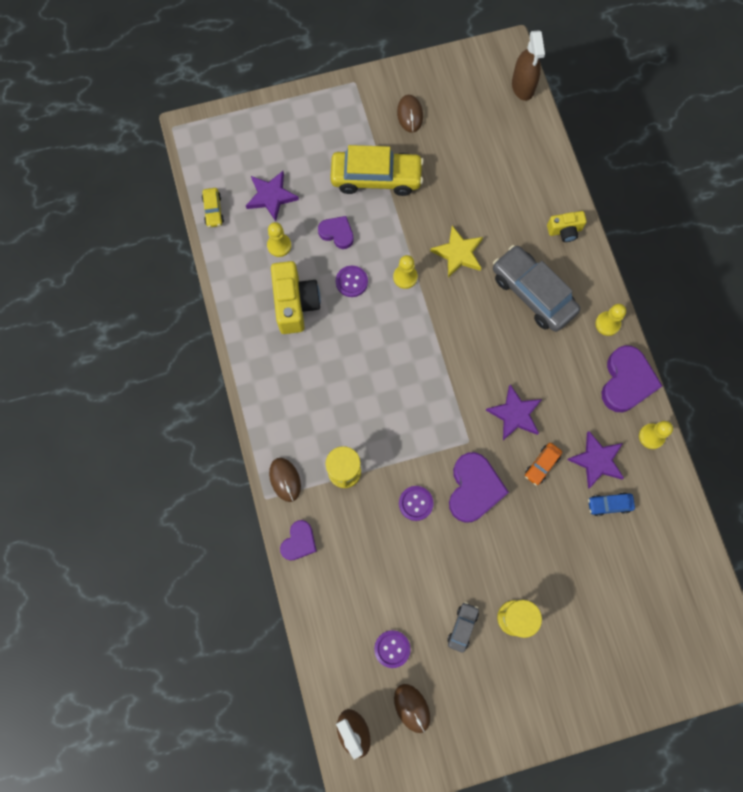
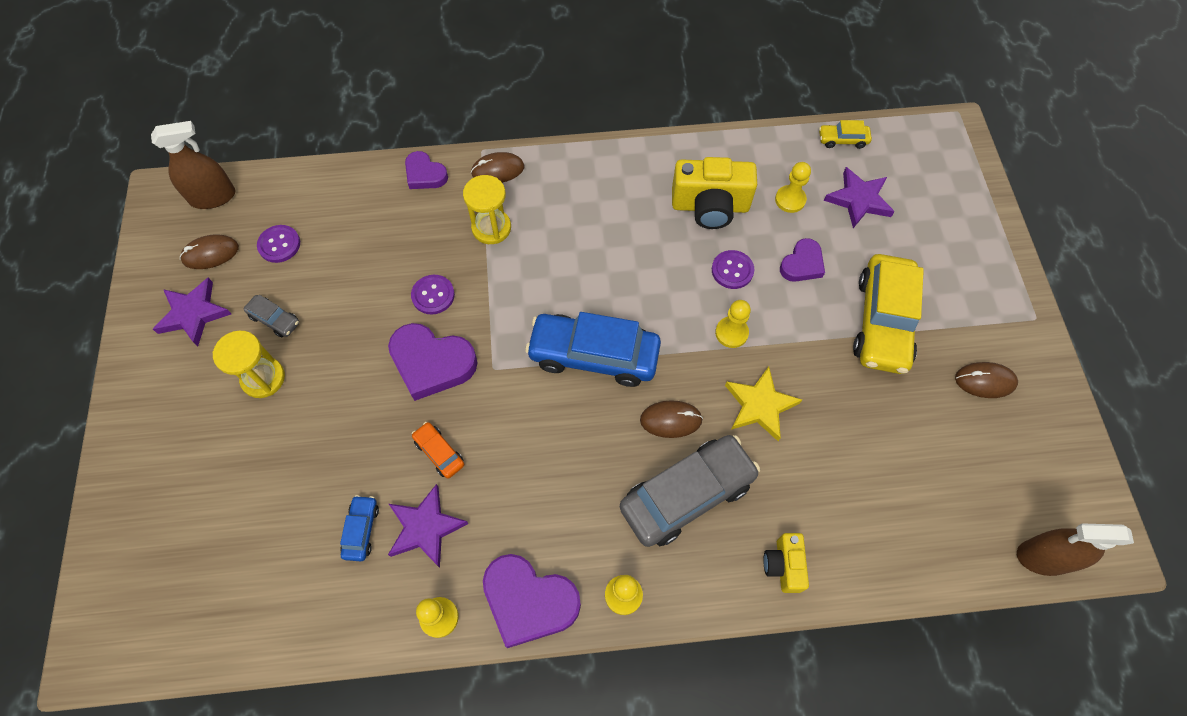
camera: 100 degrees right, 10 degrees down
purple star [486,385,542,440] -> purple star moved to [153,278,231,346]
none -> blue car [525,312,661,387]
none -> brown mouse [640,400,703,438]

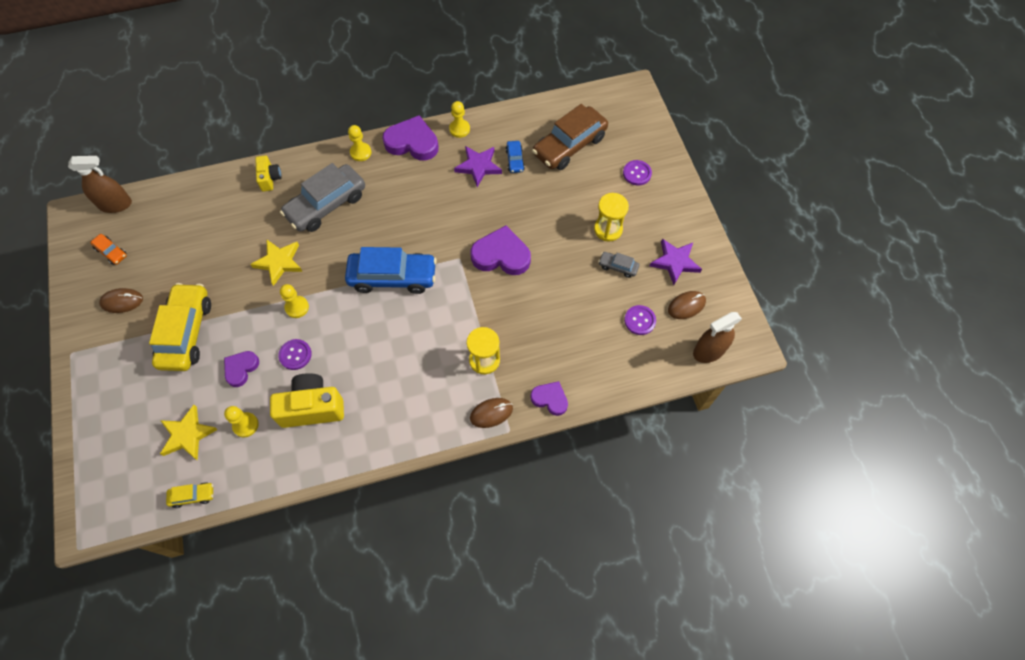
camera: 170 degrees right, 0 degrees up
purple button [411,275,455,315] -> purple button moved to [623,160,652,186]
orange car [412,422,464,479] -> orange car moved to [90,234,127,265]
brown mouse [640,400,703,438] -> none
purple star [824,167,895,228] -> yellow star [160,405,218,460]
none -> brown car [532,104,608,170]

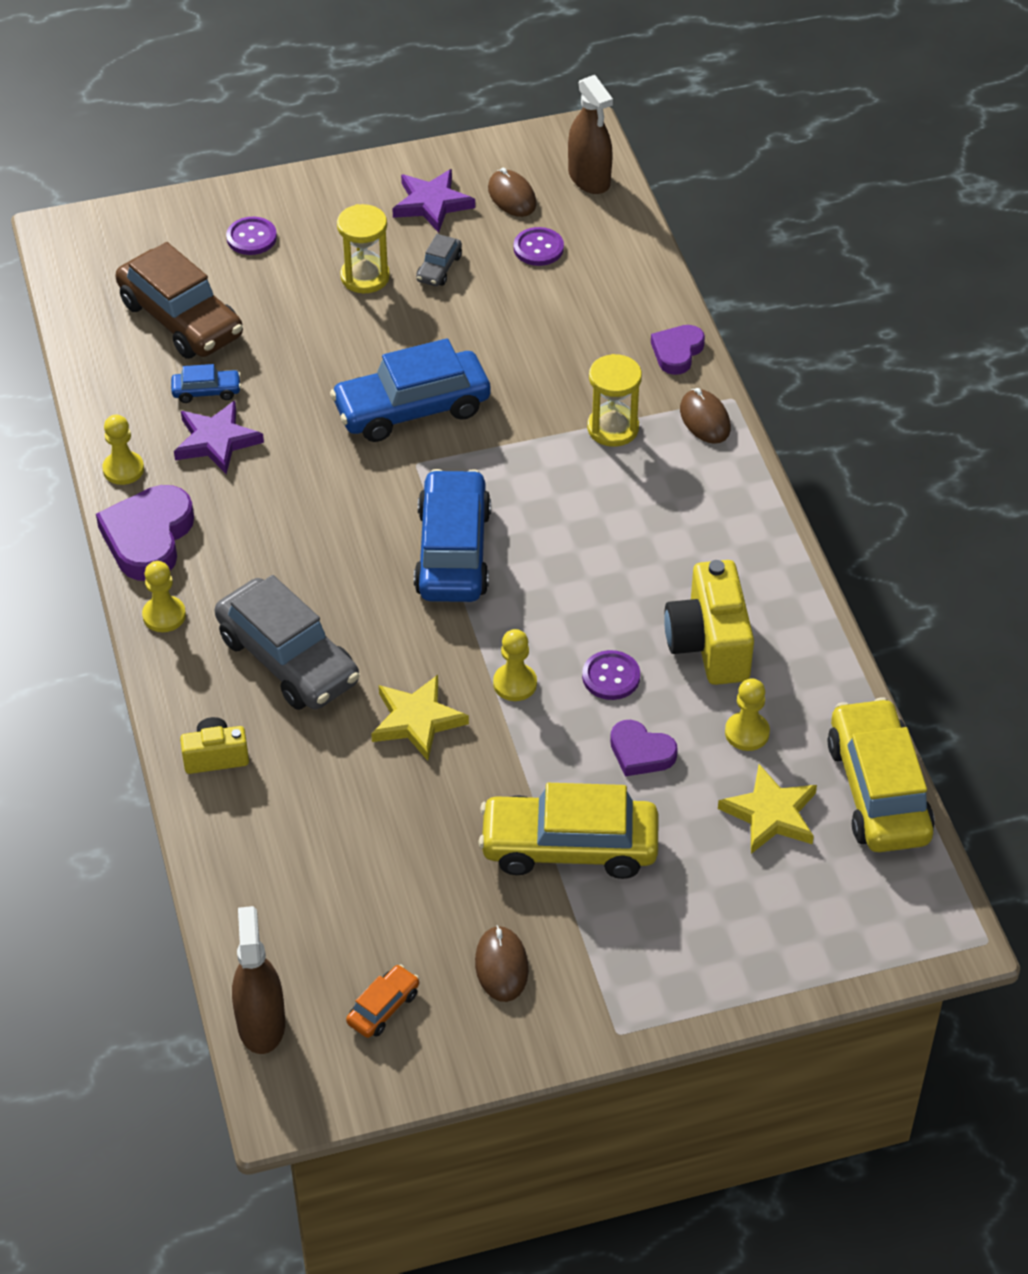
camera: 90 degrees left, 15 degrees down
yellow car [166,482,213,508] -> yellow car [828,698,935,852], size x2.21
purple heart [471,225,531,275] -> blue car [330,338,491,442]

